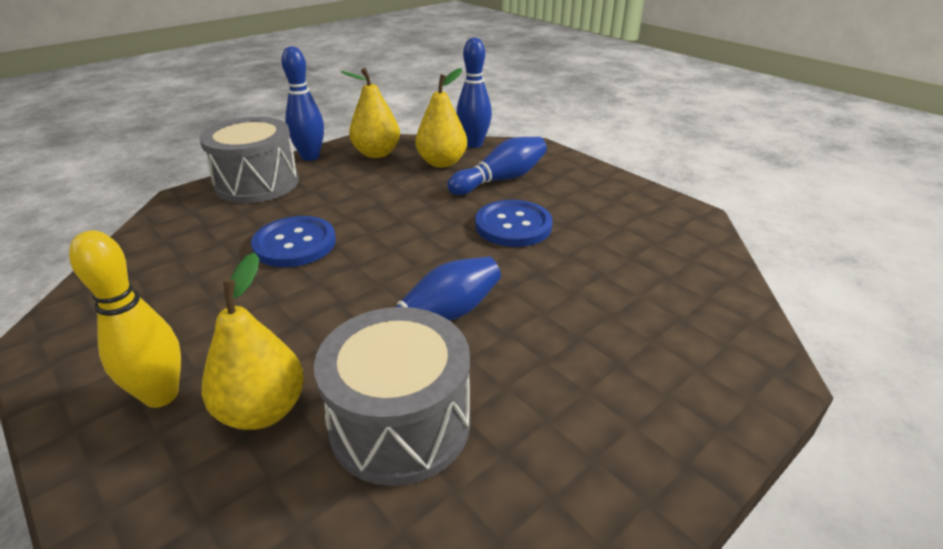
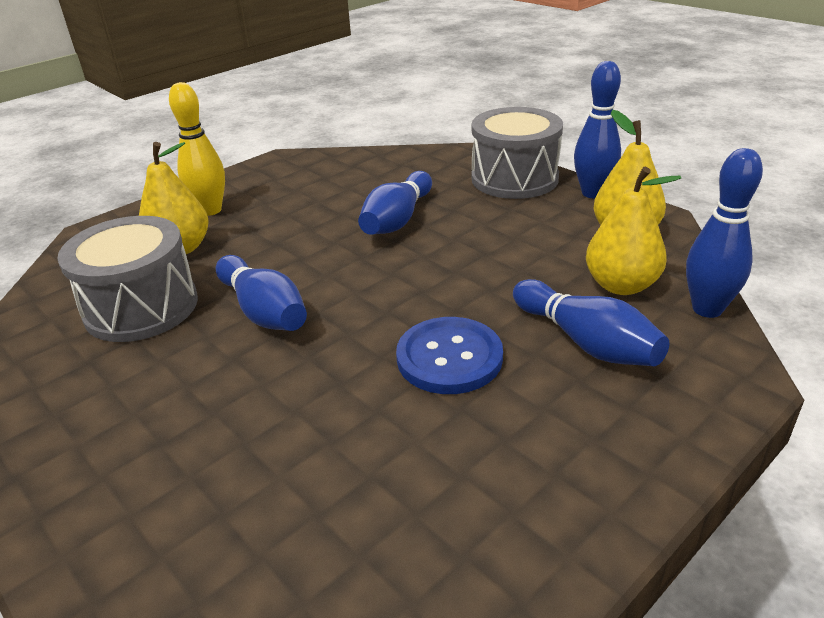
camera: 90 degrees right, 0 degrees up
blue button [251,216,336,267] -> blue bowling pin [358,171,432,235]

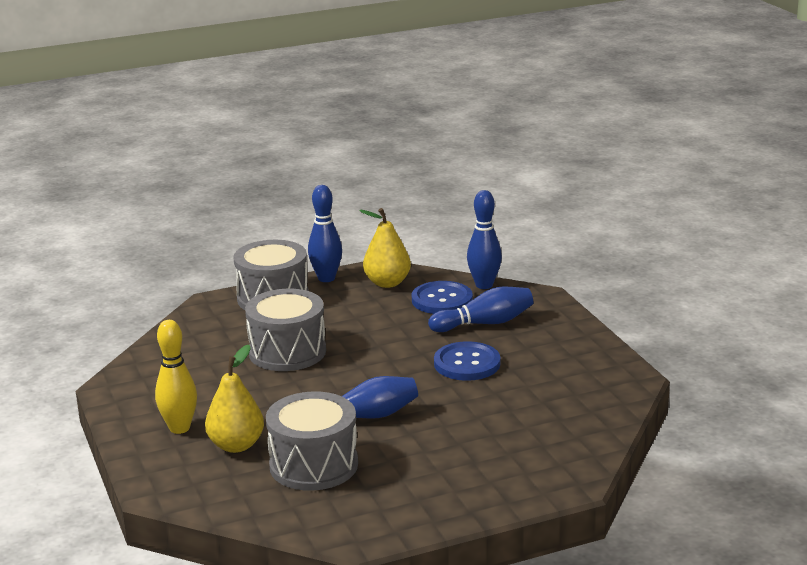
camera: 70 degrees left, 10 degrees down
blue bowling pin [358,171,432,235] -> grey drum [245,289,326,371]
yellow pear [586,167,681,295] -> blue button [412,281,473,314]

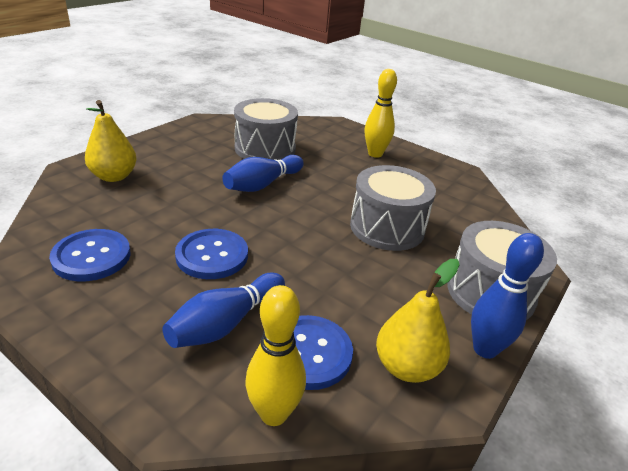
camera: 145 degrees right, 10 degrees up
yellow pear [205,345,264,453] -> yellow pear moved to [85,100,137,182]
blue bowling pin [467,190,502,289] -> yellow bowling pin [246,285,306,426]
none -> blue button [49,229,131,281]

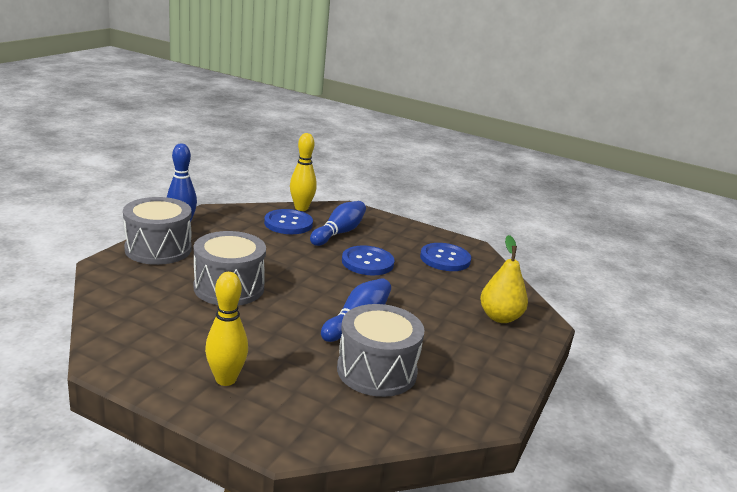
camera: 170 degrees right, 10 degrees down
yellow pear [376,259,460,383] -> none

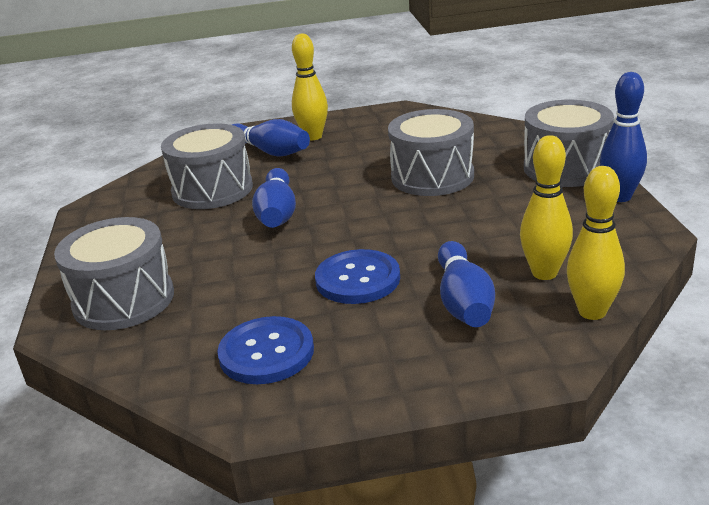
camera: 150 degrees right, 5 degrees up
blue button [264,209,313,234] -> yellow bowling pin [520,135,573,280]
yellow pear [480,235,528,323] -> grey drum [54,217,174,330]
none -> blue bowling pin [232,119,310,157]

